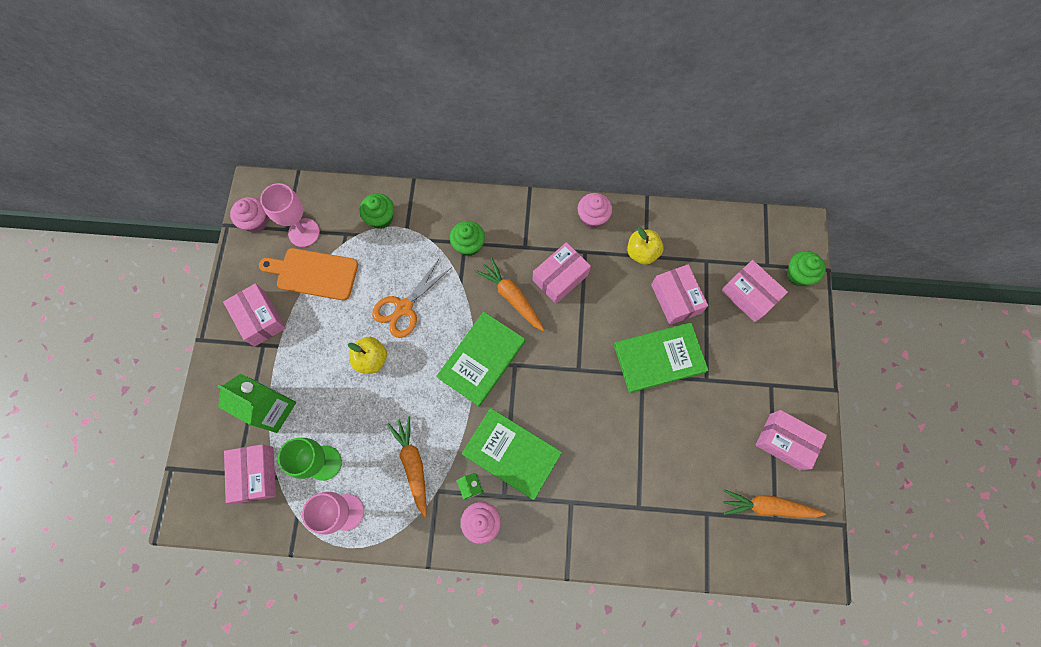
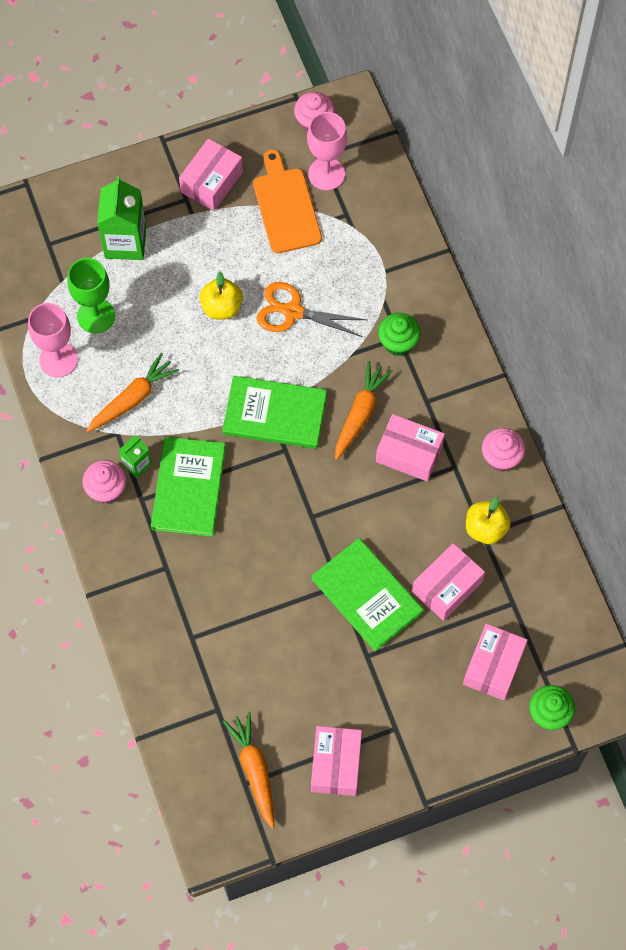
camera: 65 degrees right, 5 degrees down
pink box [224,444,276,503] -> none
green cupcake [359,193,394,229] -> none

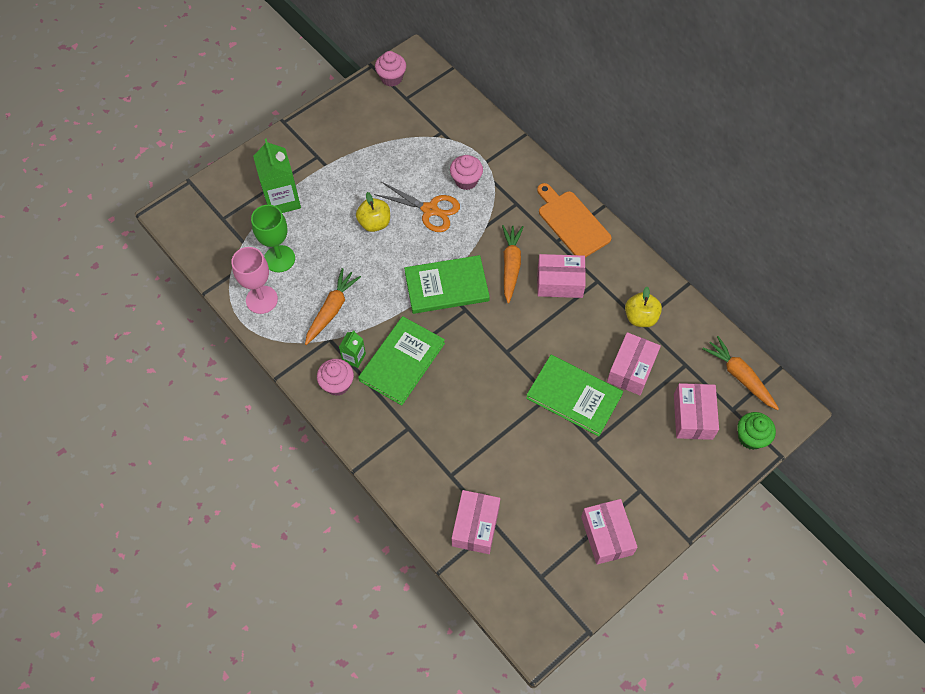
camera: 20 degrees left, 5 degrees down
green book [151,437,226,537] -> green book turned 45 degrees clockwise [358,316,445,406]
pink box [179,138,243,211] -> pink box moved to [452,490,500,554]
orange carrot [223,712,274,829] -> orange carrot moved to [702,336,779,410]
orange cutting board [253,149,322,253] -> orange cutting board moved to [537,183,612,258]
orange scissors [256,282,367,337] -> orange scissors turned 150 degrees counterclockwise [374,182,460,232]
pink goblet [307,112,347,190] -> none
green cupcake [378,313,421,356] -> none
pink cupcake [482,428,525,471] -> pink cupcake moved to [450,155,483,190]

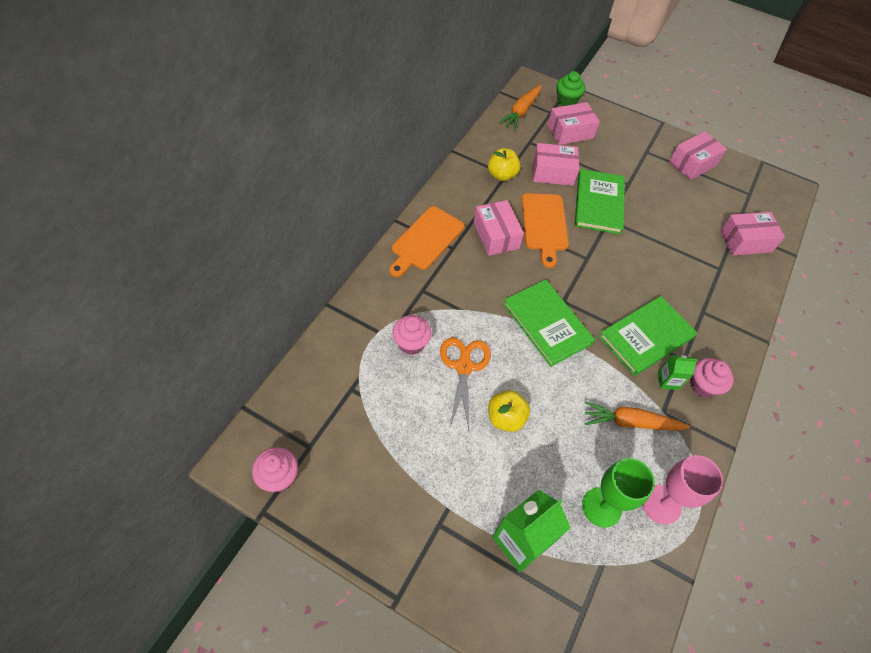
camera: 115 degrees left, 5 degrees down
green book [358,316,445,406] -> green book turned 45 degrees counterclockwise [599,296,697,376]
orange carrot [502,225,523,303] -> none
none -> orange cutting board [522,193,569,268]

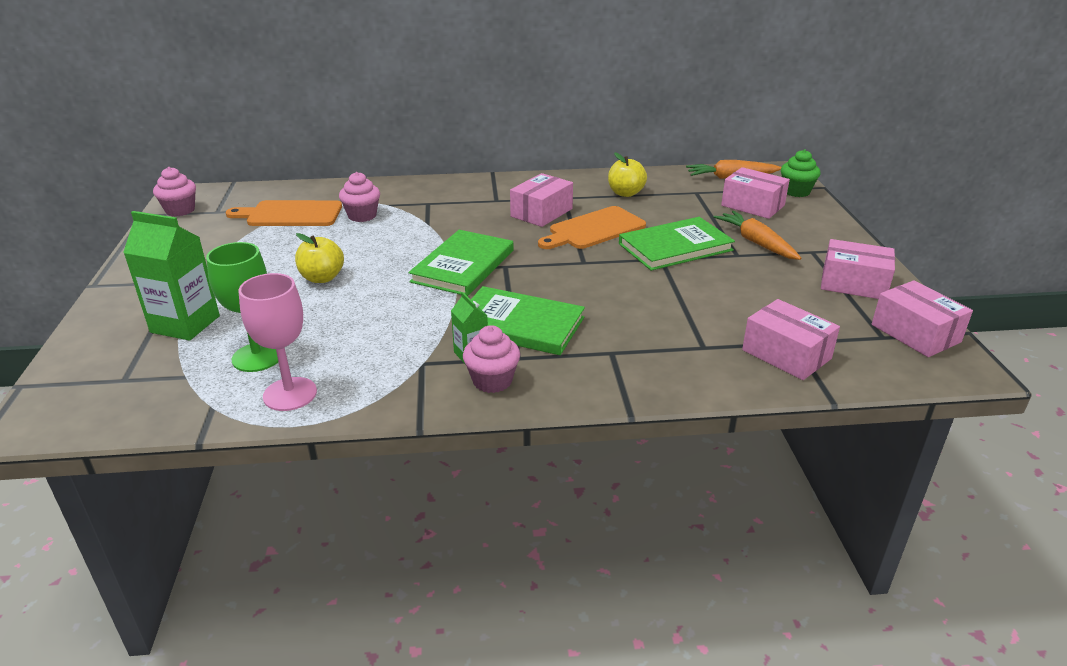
camera: 60 degrees right, 25 degrees down
orange cutting board [389,206,464,277] -> orange cutting board moved to [226,200,342,226]
orange scissors [440,337,491,429] -> none
pink box [533,143,579,186] -> pink box moved to [872,280,973,357]
orange carrot [585,401,691,431] -> orange carrot moved to [714,211,801,260]

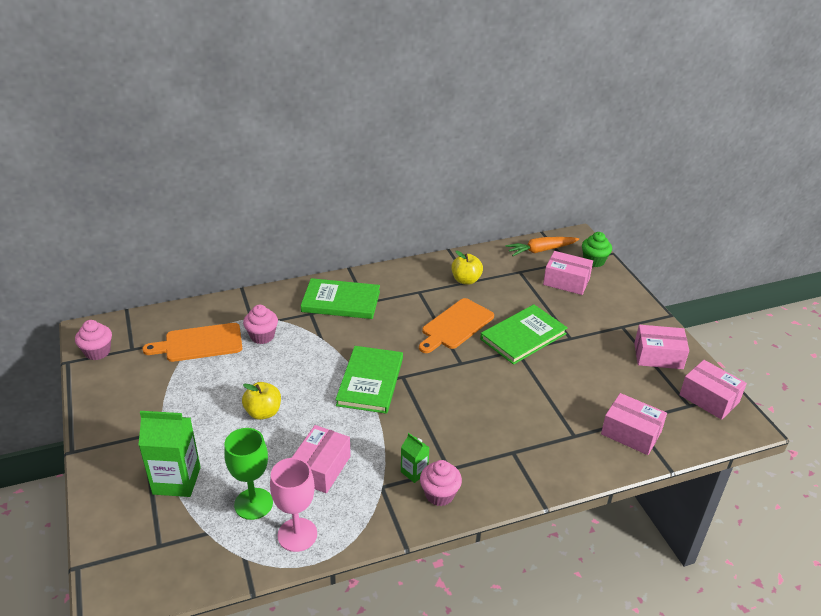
camera: 15 degrees left, 5 degrees up
green book [471,286,585,355] -> green book moved to [301,278,380,319]
pink box [510,173,573,227] -> pink box moved to [292,425,351,493]
orange carrot [714,211,801,260] -> none

